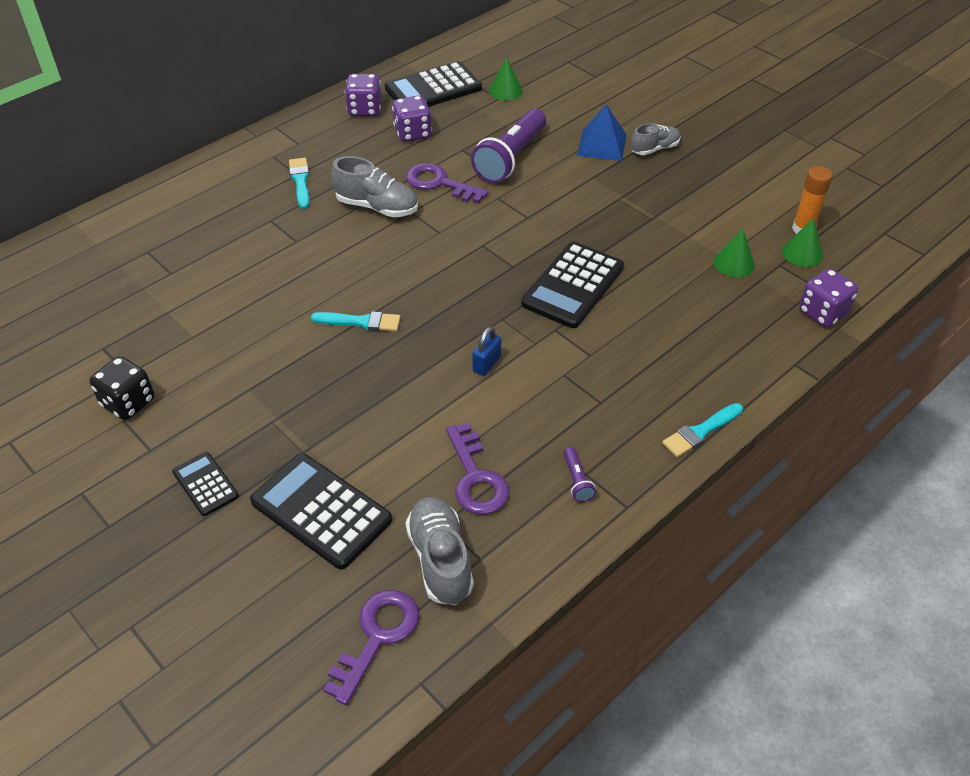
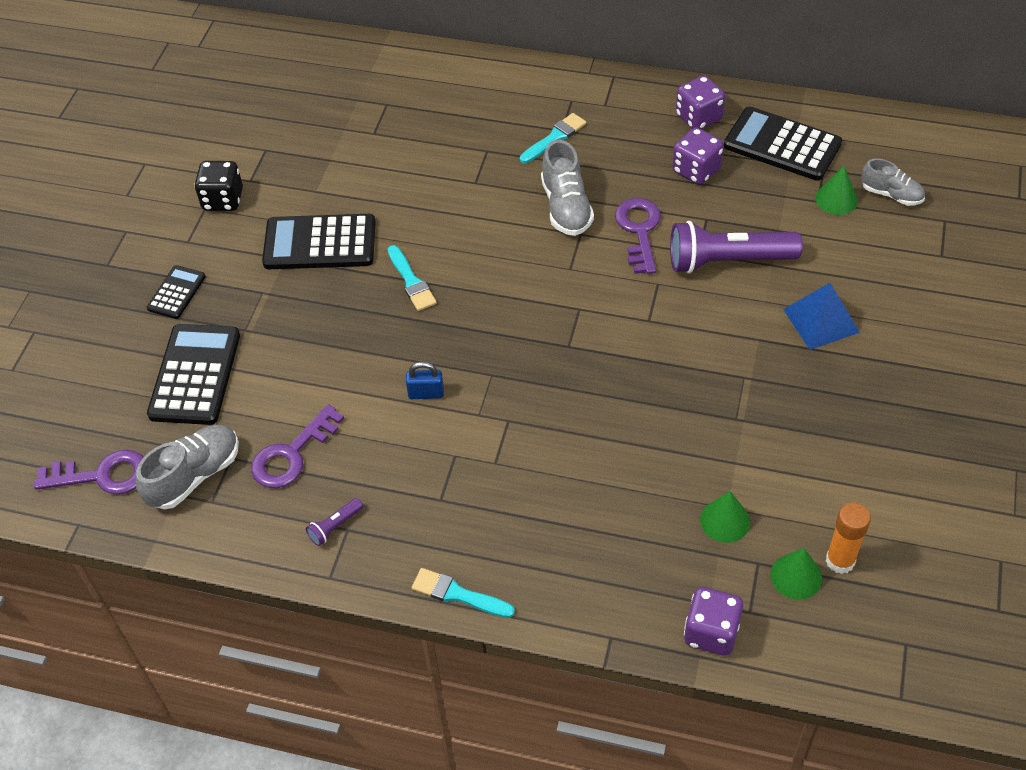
camera: 60 degrees right, 5 degrees up
black calculator [521,242,624,328] -> black calculator moved to [262,214,376,269]
grey shoe [631,123,681,155] -> grey shoe moved to [861,158,925,206]

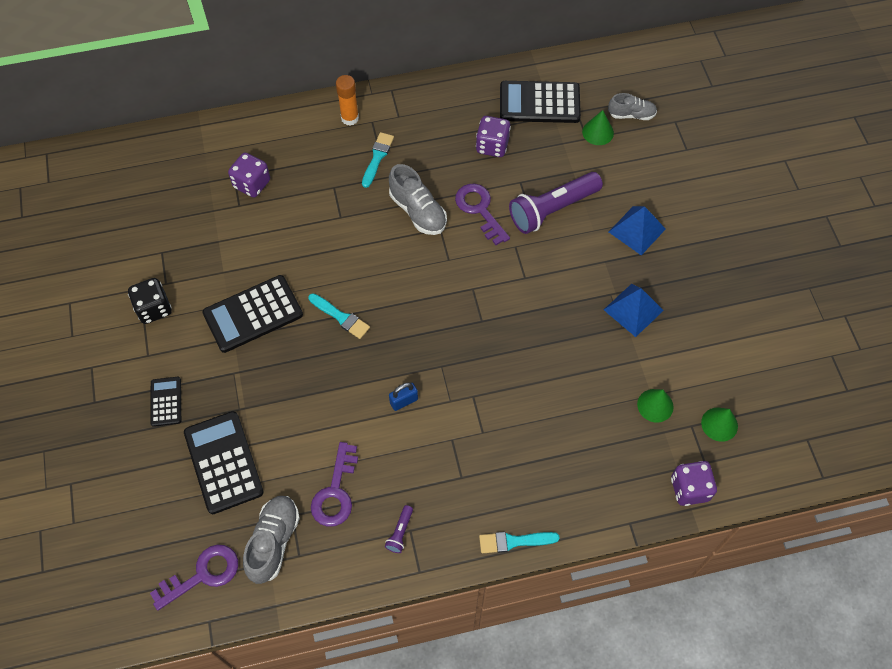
camera: 30 degrees left, 10 degrees up
purple dice [676,76,725,129] -> purple dice moved to [228,153,270,197]
orange glue stick [826,502,871,574] -> orange glue stick moved to [336,75,359,126]
none -> blue pyramid [604,284,664,337]

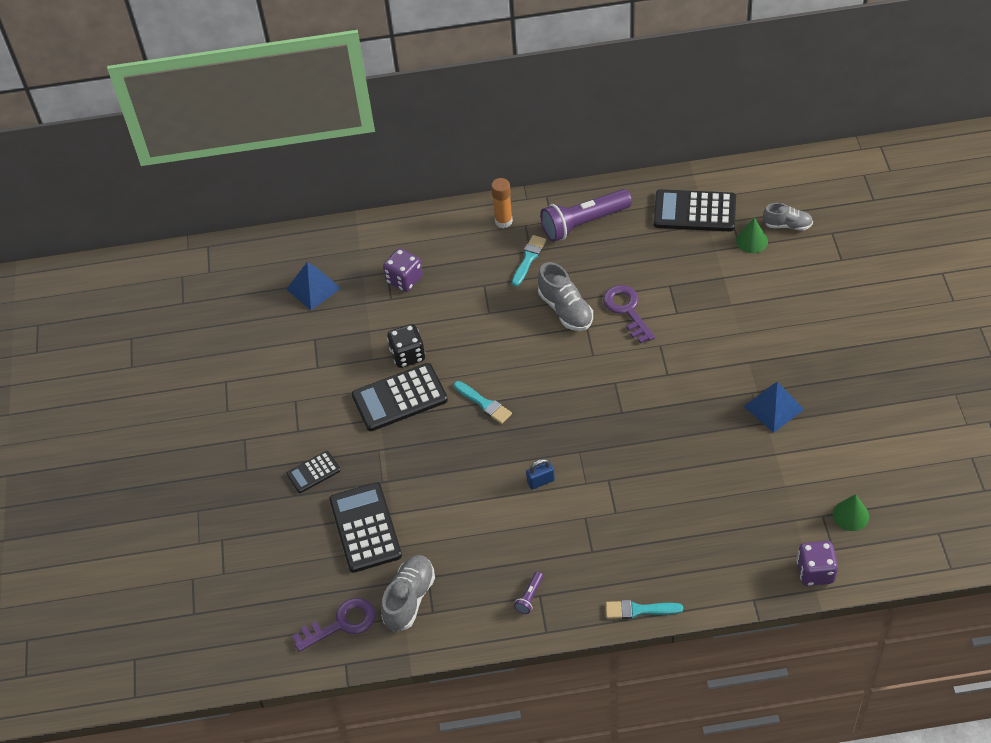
camera: 10 degrees right, 10 degrees down
black dice [128,278,172,324] -> black dice moved to [387,324,425,368]
black calculator [150,377,181,427] -> black calculator turned 120 degrees counterclockwise [286,451,340,493]
purple key [311,442,358,527] -> none
purple dice [476,116,511,157] -> none
purple flashlight [509,172,603,234] -> purple flashlight moved to [540,189,632,242]
blue pyramid [609,206,666,255] -> blue pyramid moved to [286,262,341,310]
green cone [637,389,674,422] -> none

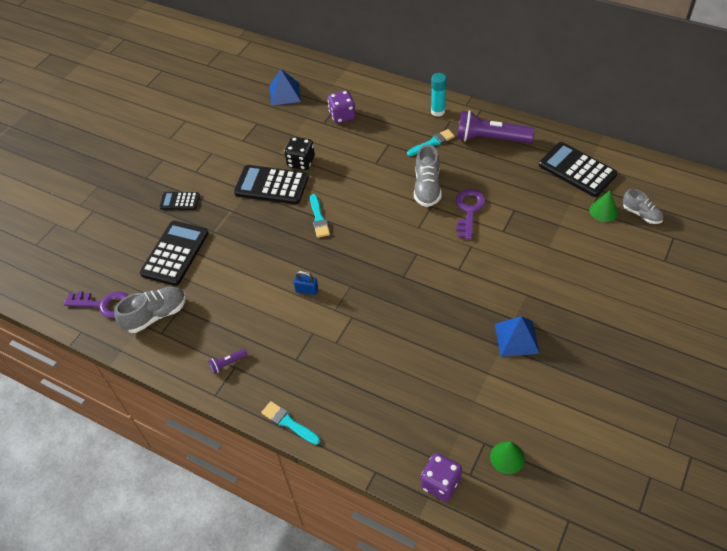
camera: 35 degrees right, 0 degrees up
orange glue stick [491,178,513,228] -> turquoise glue stick [431,73,447,117]

